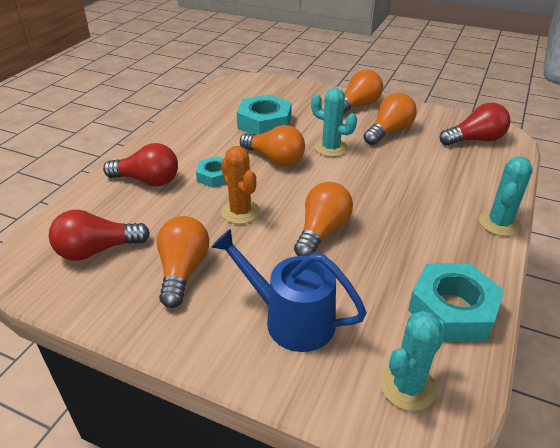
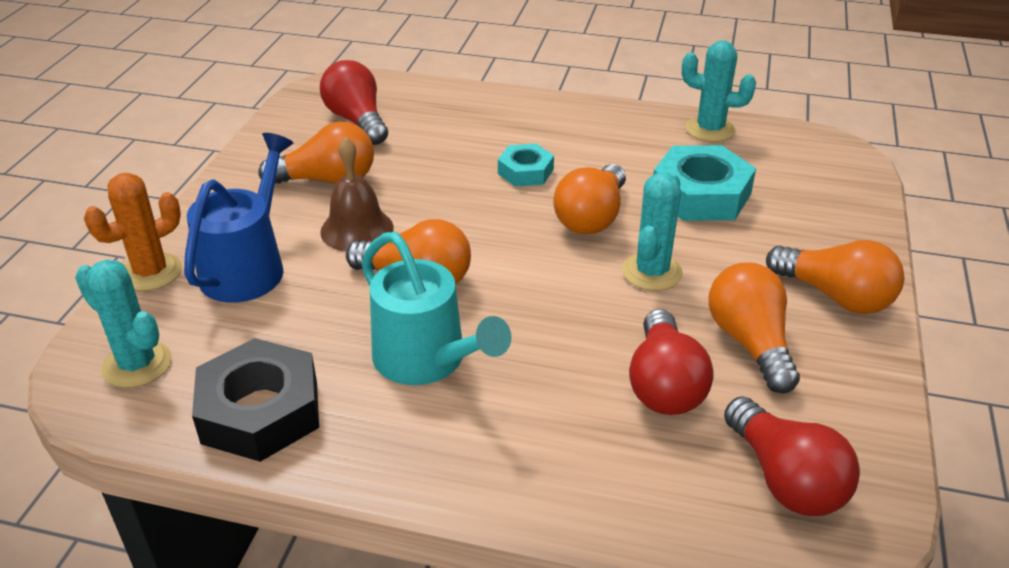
camera: 80 degrees right, 0 degrees up
red light bulb [103,143,178,186] -> red light bulb moved to [629,309,713,415]
orange cactus [221,146,260,224] -> orange cactus moved to [84,173,182,291]
orange light bulb [363,93,417,145] -> orange light bulb turned 135 degrees counterclockwise [709,263,800,393]
turquoise nut [408,263,504,341] -> black nut [192,338,319,462]
turquoise cactus [479,157,533,236] -> turquoise cactus moved to [682,41,756,142]
none -> brown bell [320,137,394,252]
none -> turquoise watering can [361,232,512,385]

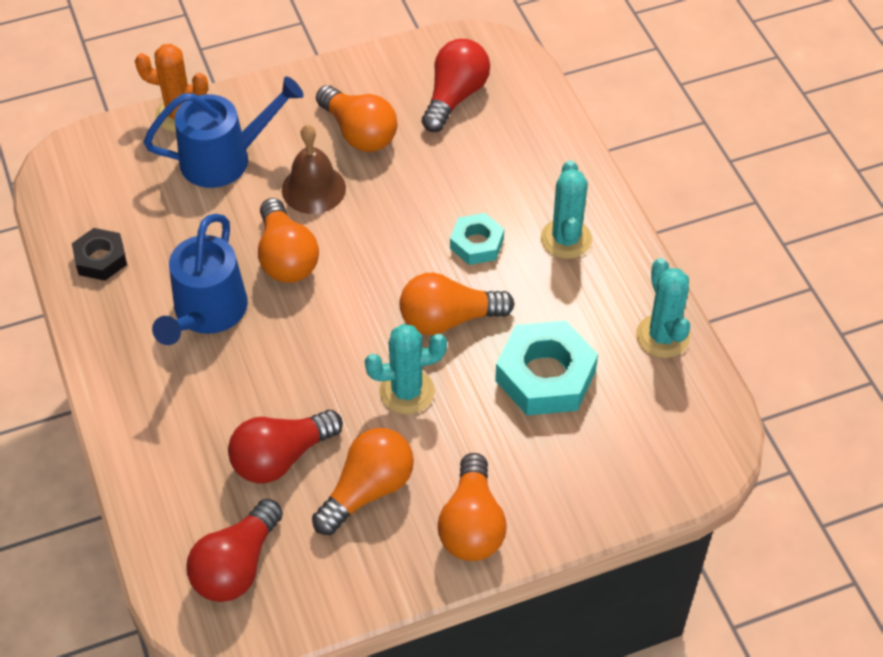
camera: 55 degrees right, 15 degrees up
turquoise cactus [75,259,172,388] -> turquoise cactus moved to [541,160,592,259]
black nut [192,338,319,462] -> black nut [72,228,127,281], size x0.58
turquoise watering can [361,232,512,385] -> blue watering can [152,214,248,345]

